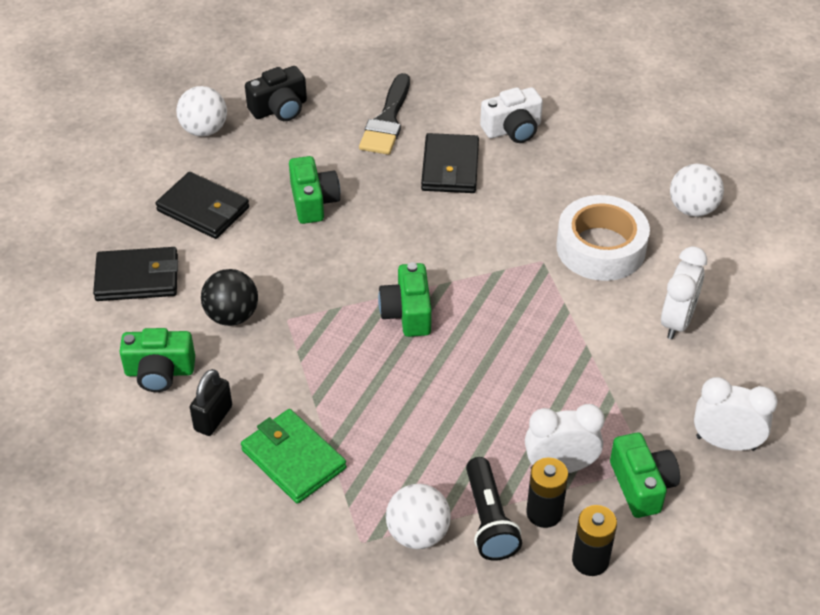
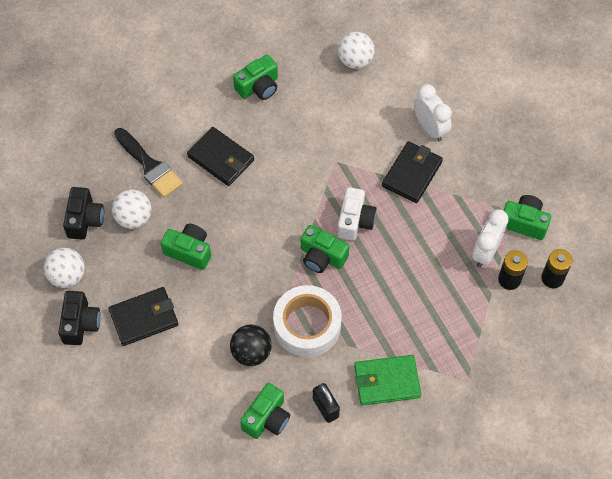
camera: 55 degrees left, 15 degrees up
black wallet [93,247,178,301] -> black wallet moved to [382,141,443,203]
white ball [386,484,451,549] -> white ball moved to [112,189,151,229]
black flashlight [466,457,522,561] -> none
white camera [480,87,543,143] -> white camera moved to [337,187,377,240]
white tape [556,195,650,281] -> white tape moved to [273,285,342,357]
white clock [694,377,778,451] -> none
none -> black camera [58,291,101,345]
none -> green camera [233,55,278,100]

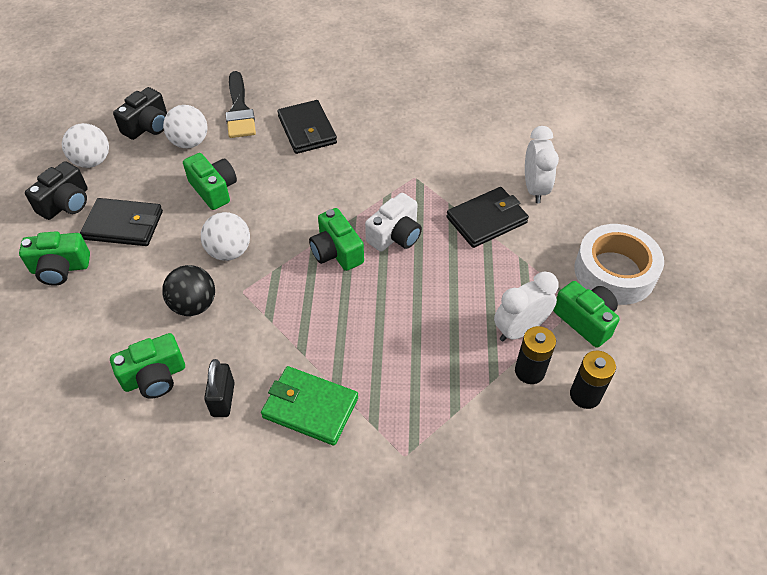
camera: 30 degrees right, 10 degrees down
green camera [233,55,278,100] -> green camera moved to [19,231,90,286]
white tape [273,285,342,357] -> white tape moved to [574,224,664,305]
white ball [338,32,375,69] -> white ball moved to [201,212,250,261]

